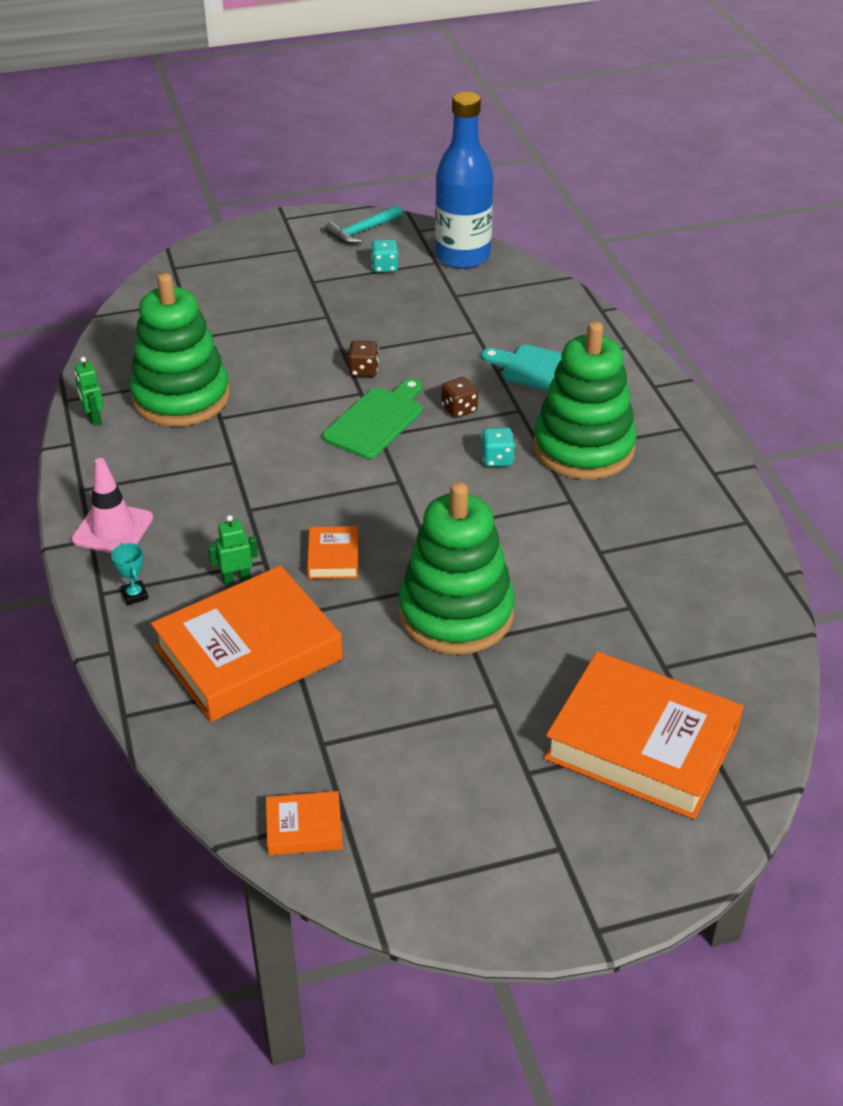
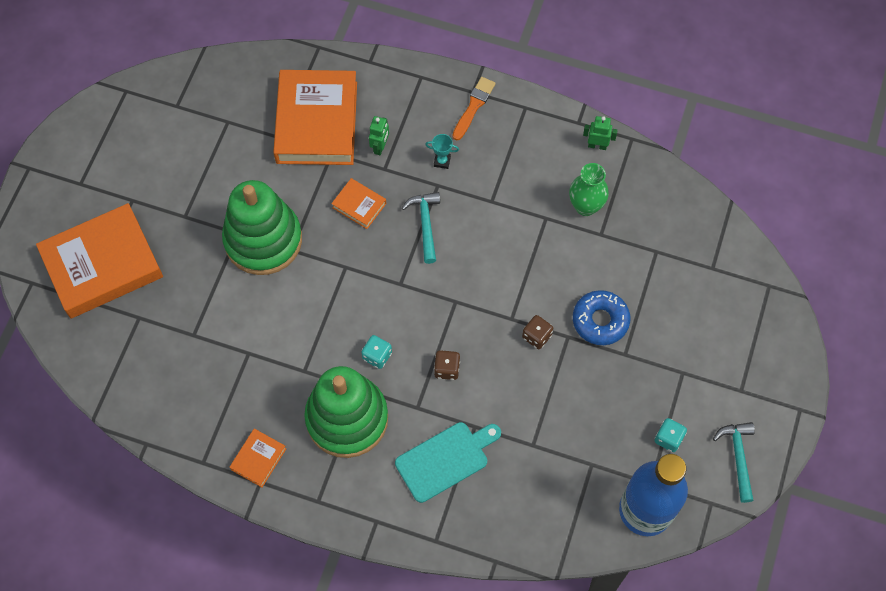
camera: 125 degrees right, 25 degrees up
pink traffic cone [72,458,153,553] -> orange brush [452,77,496,141]
turquoise trophy [111,543,149,605] -> turquoise trophy moved to [425,134,459,169]
green stacking toy [130,273,230,427] -> green vase [569,163,609,216]
orange book [266,791,343,855] -> orange book moved to [230,429,286,487]
green cutting board [322,379,423,459] -> none
none -> turquoise hammer [402,192,440,264]
none -> blue donut [573,290,630,345]

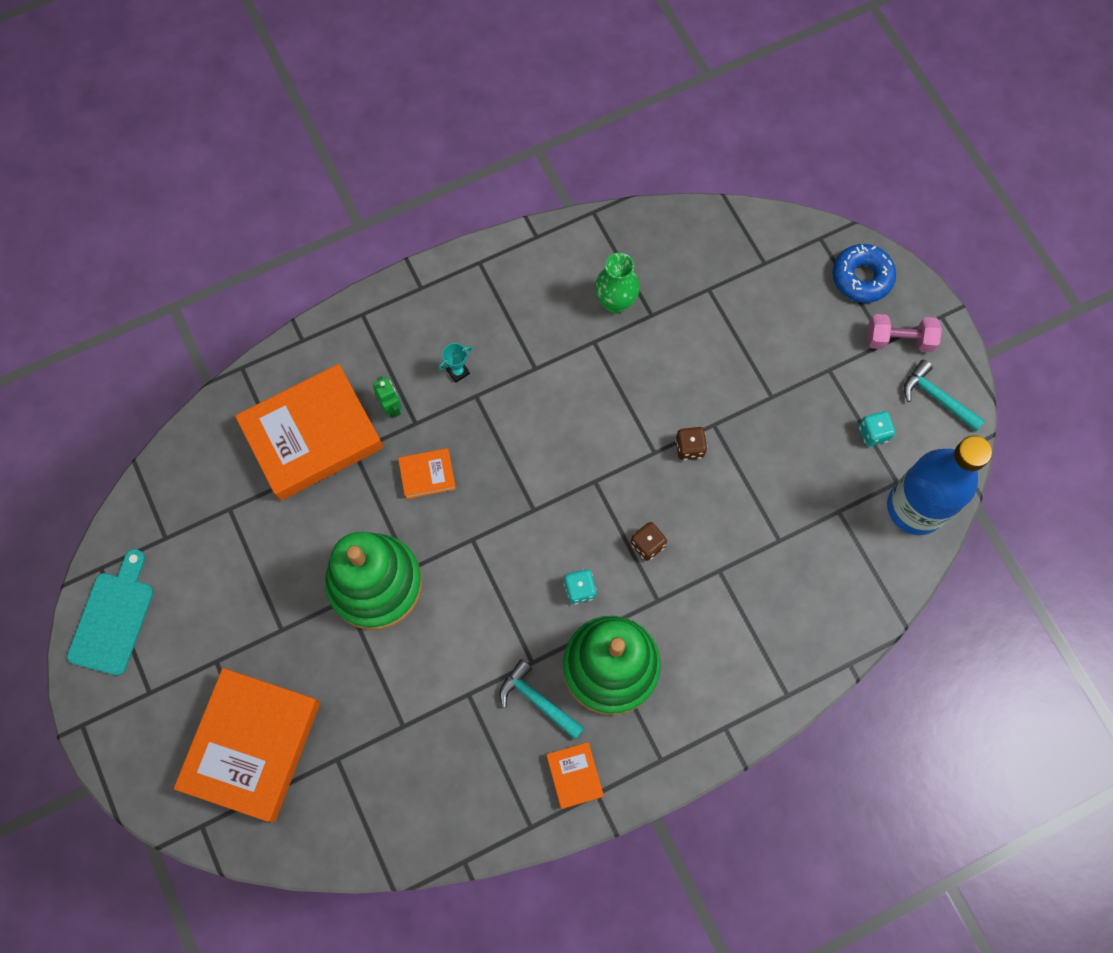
camera: 45 degrees left, 5 degrees up
orange book [273,70,357,165] -> orange book turned 75 degrees counterclockwise [235,364,383,501]
turquoise cutting board [395,422,501,503] -> turquoise cutting board moved to [67,549,154,676]
turquoise hammer [402,192,440,264] -> turquoise hammer moved to [500,659,584,740]
orange brush [452,77,496,141] -> none
blue donut [573,290,630,345] -> blue donut moved to [832,244,896,303]
green robot [583,116,618,150] -> none
none -> pink dumbbell [867,314,942,352]

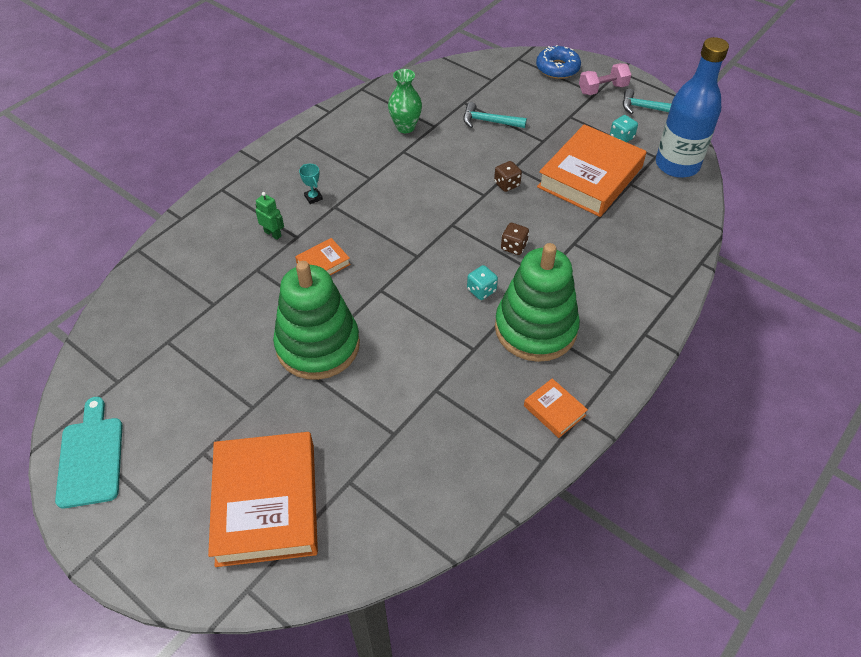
camera: 25 degrees left, 20 degrees down
orange book [235,364,383,501] -> orange book moved to [537,124,646,217]
turquoise trophy [438,343,472,383] -> turquoise trophy turned 60 degrees counterclockwise [299,164,323,204]
turquoise hammer [500,659,584,740] -> turquoise hammer moved to [463,102,527,128]

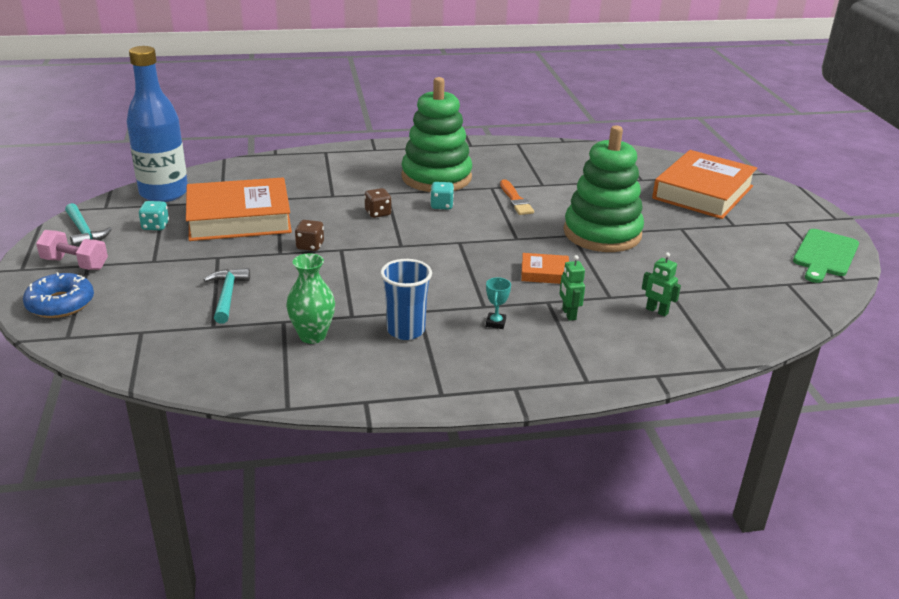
camera: 140 degrees left, 20 degrees down
turquoise cutting board [55,397,122,509] -> green cutting board [793,229,859,283]
turquoise hammer [463,102,527,128] -> turquoise hammer turned 150 degrees counterclockwise [204,268,250,324]
orange book [524,378,588,438] -> none
none -> blue cup [380,259,432,340]
none -> orange brush [500,179,534,215]
none -> green robot [642,252,681,317]

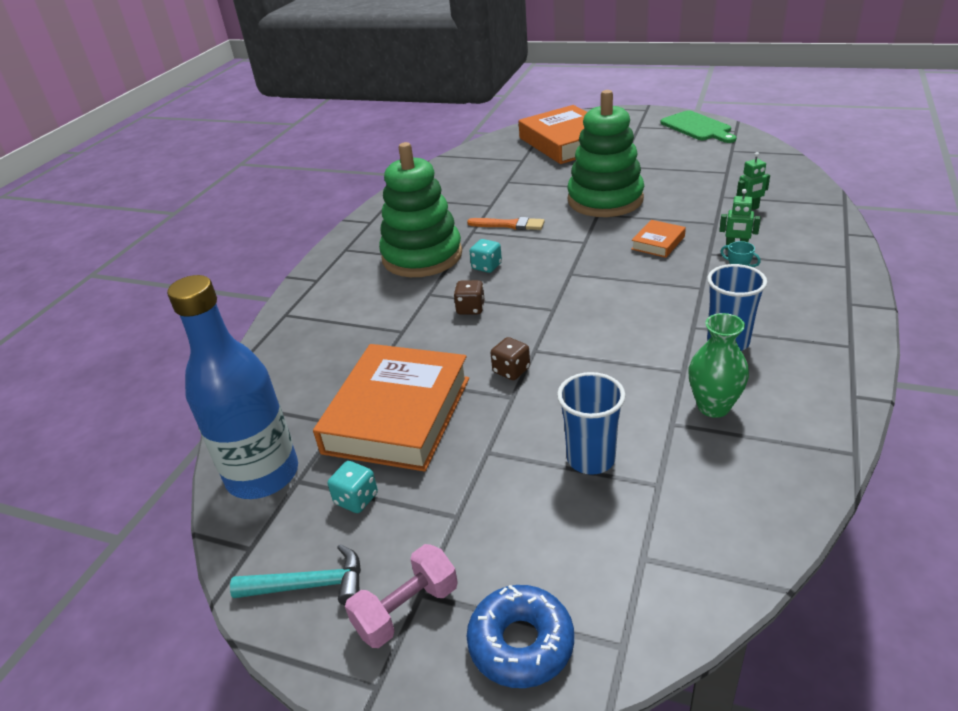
camera: 55 degrees left, 5 degrees up
turquoise hammer [204,268,250,324] -> blue cup [557,372,626,475]

